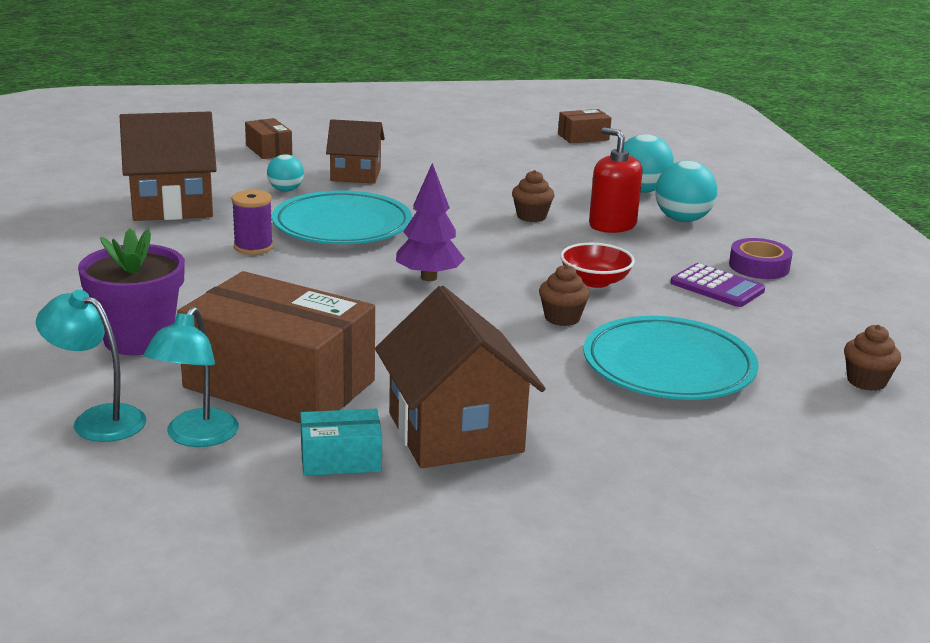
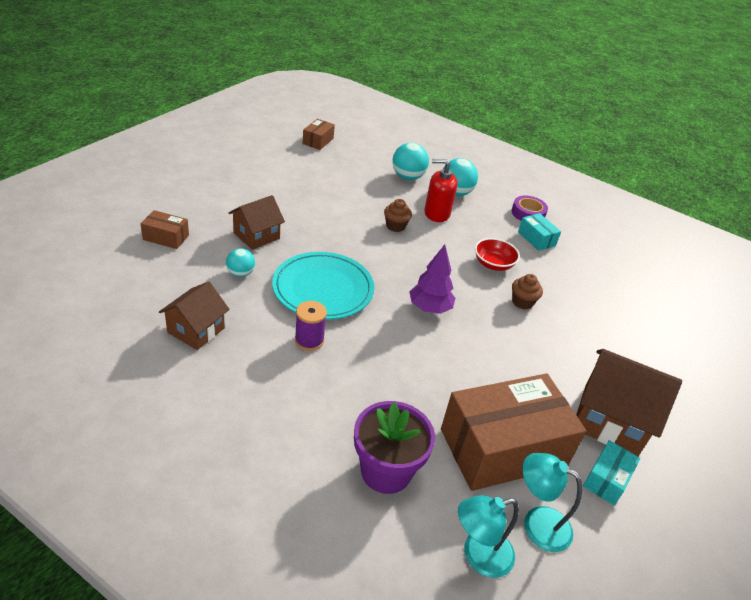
camera: 50 degrees left, 15 degrees up
brown house [120,111,217,221] -> brown house [159,281,230,350], size x0.63
turquoise lamp [143,307,239,447] -> turquoise lamp turned 150 degrees clockwise [522,453,582,552]
turquoise plate [583,316,758,400] -> none
purple calculator [670,263,765,307] -> turquoise box [518,213,561,251]
brown cupcake [844,325,901,391] -> none

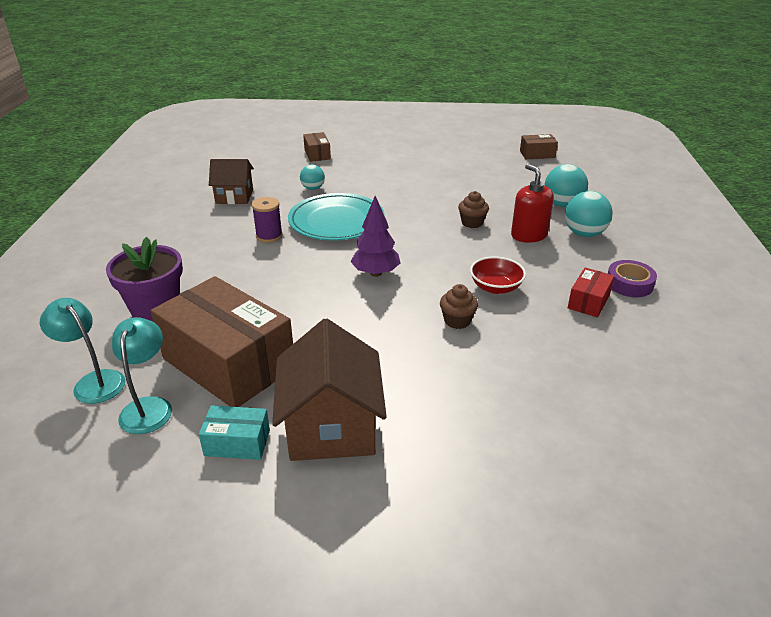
camera: 65 degrees right, 5 degrees down
brown house [229,195,285,250] -> none
turquoise box [518,213,561,251] -> red box [568,268,614,318]

